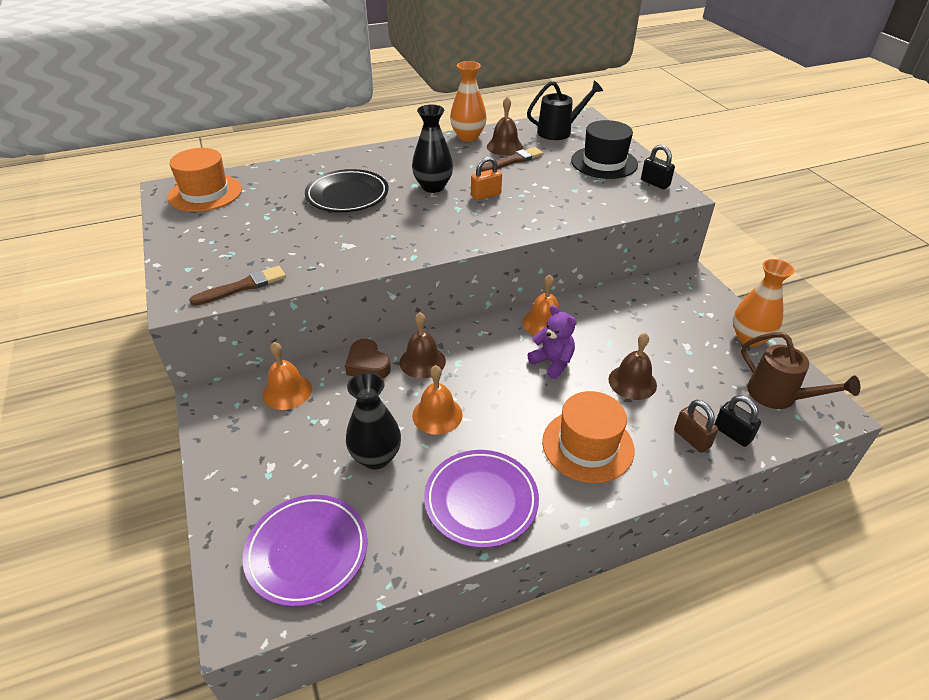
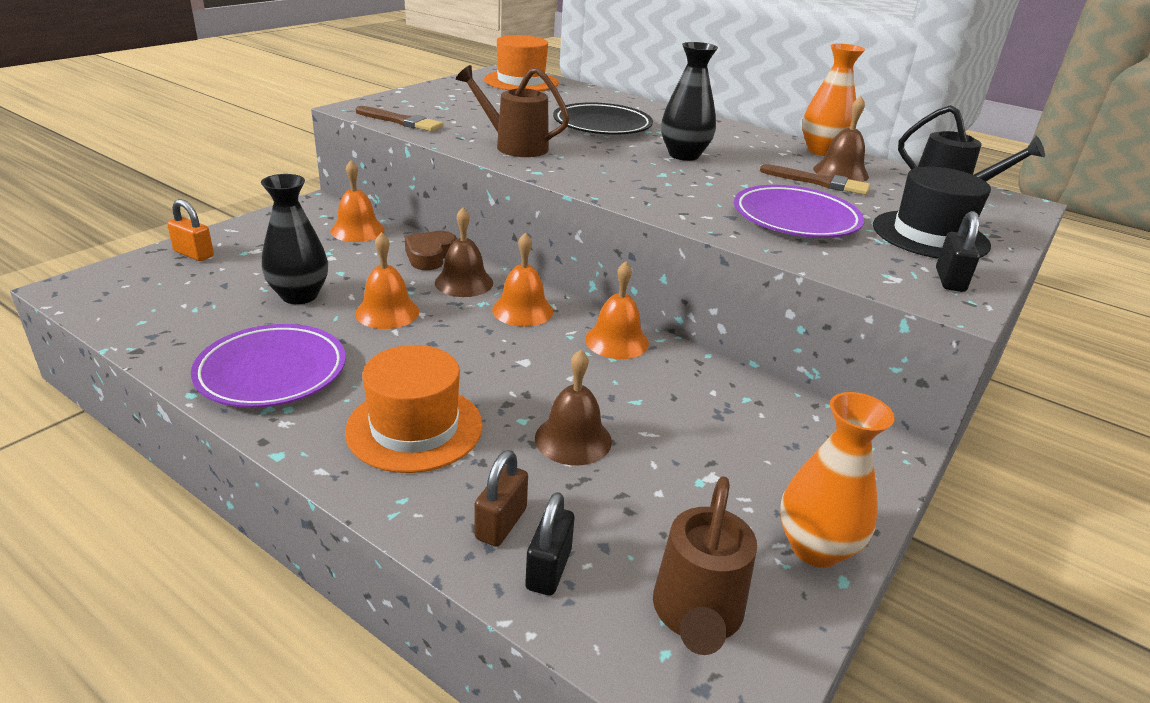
camera: 55 degrees right, 10 degrees down
purple plate [243,495,368,607] -> purple plate moved to [734,185,864,238]
orange padlock [471,156,502,200] -> orange padlock moved to [167,199,214,261]
purple teddy bear [528,305,577,379] -> none
none -> brown watering can [456,65,569,157]
none -> orange bell [492,232,553,327]

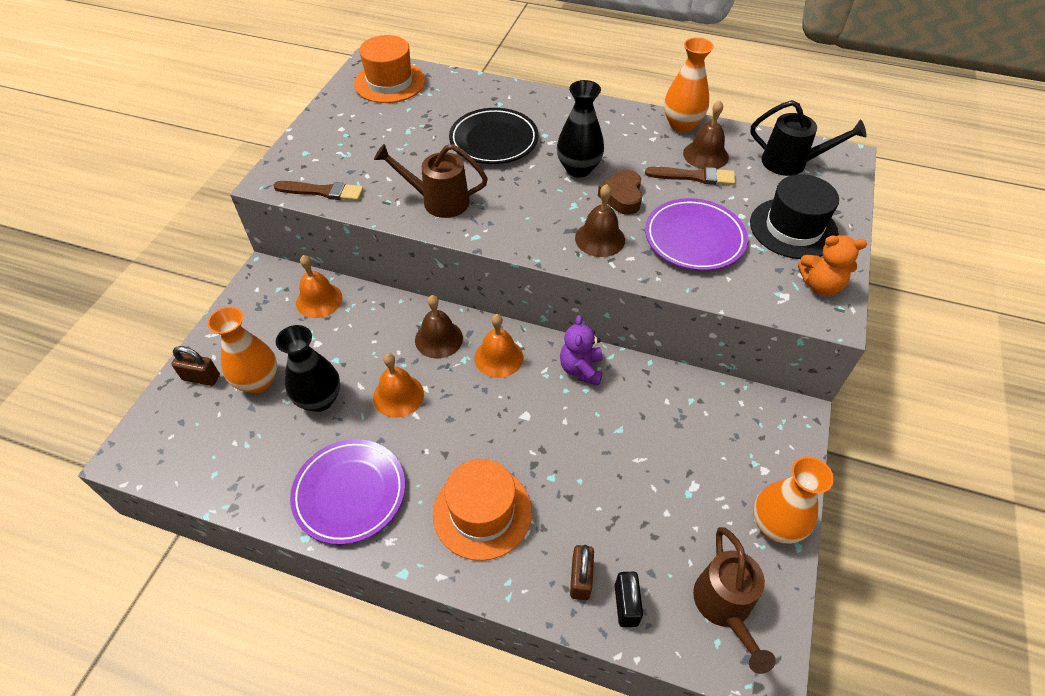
camera: 15 degrees left, 20 degrees up
orange padlock [167,199,214,261] -> brown padlock [172,346,220,386]
brown heart [405,231,457,270] -> brown heart moved to [598,170,642,215]
brown bell [535,350,612,465] -> brown bell moved to [575,184,625,257]
orange bell [585,261,649,359] -> purple teddy bear [560,315,603,386]
black padlock [936,211,980,292] -> orange teddy bear [798,235,867,296]
none -> orange vase [207,307,277,393]

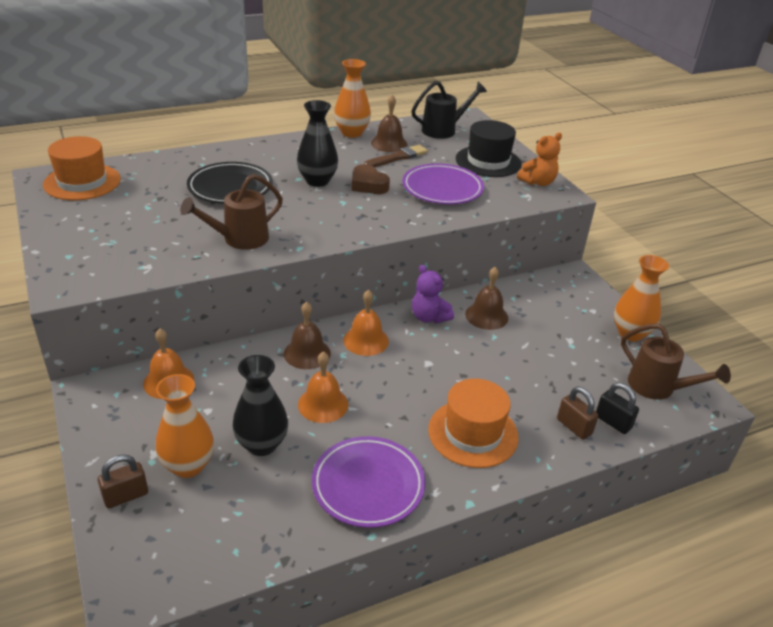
camera: 45 degrees left, 15 degrees down
brown brush [273,181,364,201] -> none
brown bell [575,184,625,257] -> brown bell moved to [465,267,508,330]

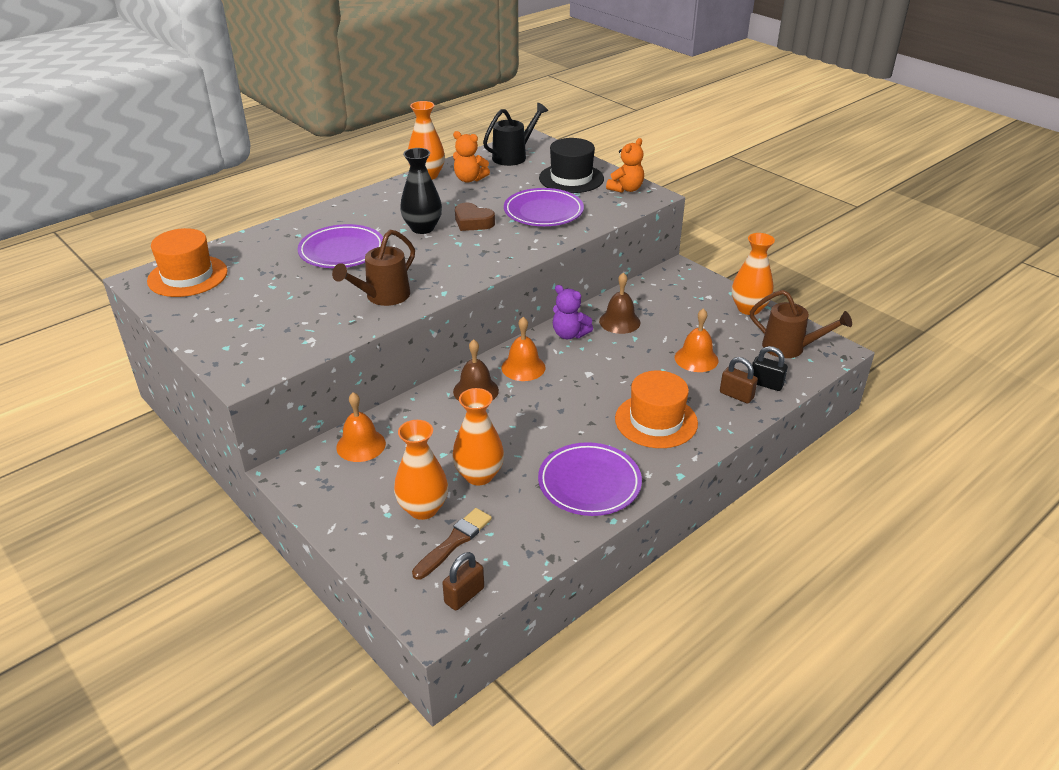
camera: 15 degrees left, 0 degrees up
brown padlock [98,454,148,508] -> brown padlock moved to [442,552,484,611]
black plate [187,162,273,204] -> purple plate [298,224,383,268]
black vase [232,355,288,456] -> orange vase [452,388,504,485]
orange bell [298,351,348,423] -> orange bell moved to [675,308,718,372]
brown brush [364,145,428,167] -> brown brush moved to [412,508,492,580]
brown bell [371,95,408,152] -> orange teddy bear [453,131,490,183]

